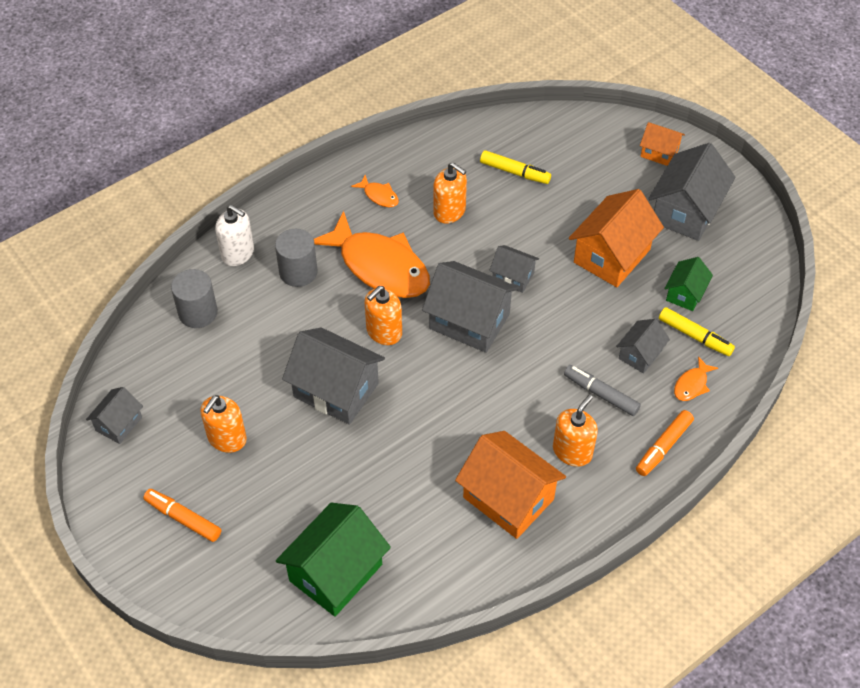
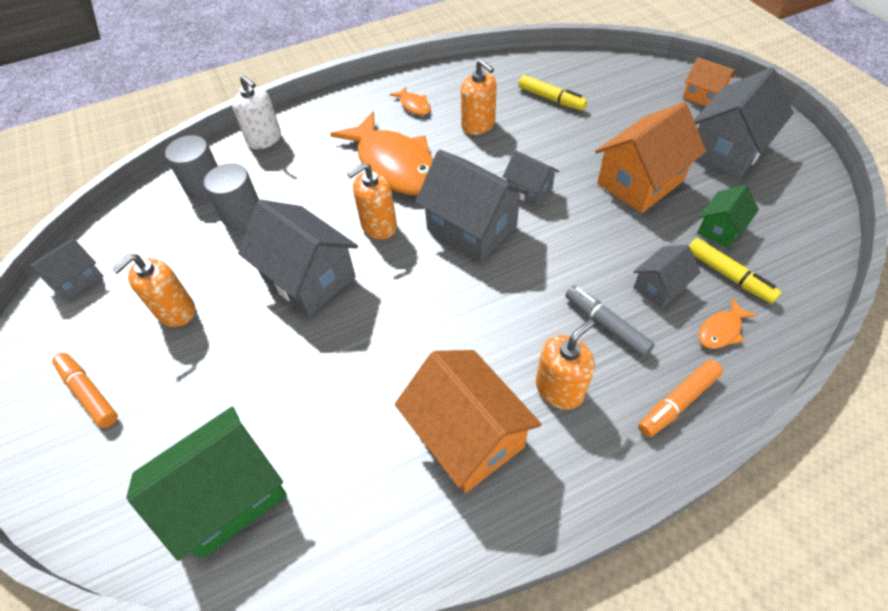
camera: 15 degrees right, 0 degrees up
grey cylinder [275,229,318,287] -> grey cylinder moved to [203,163,259,230]

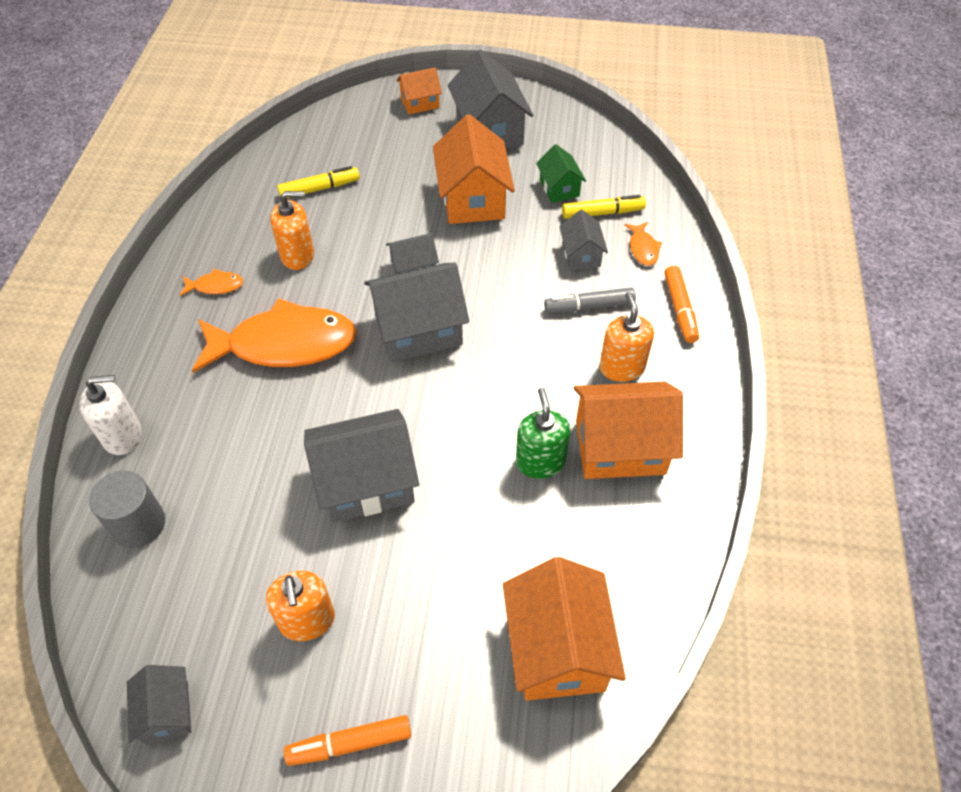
camera: 60 degrees left, 0 degrees up
green house [126,407,287,561] -> orange house [503,557,626,701]
grey cylinder [203,163,259,230] -> none
orange soap dispenser [347,163,397,240] -> none
none -> green soap dispenser [516,388,571,479]

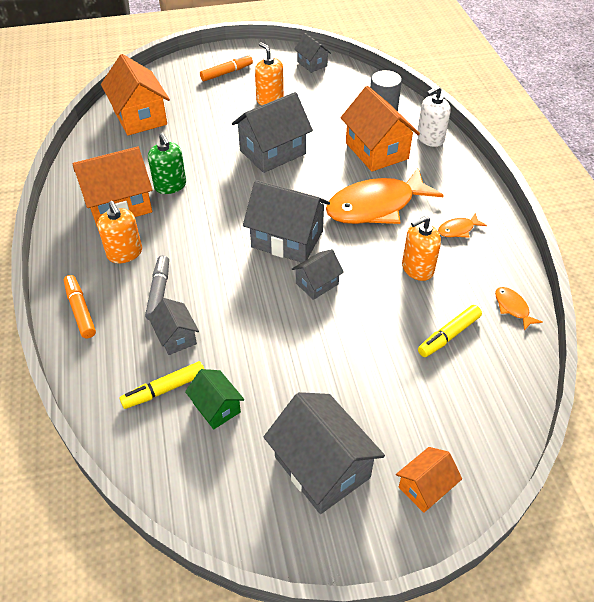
camera: 160 degrees right, 5 degrees down
grey house [364,263,469,363] -> grey house turned 60 degrees clockwise [243,180,330,263]
orange house [433,114,515,224] -> orange house moved to [340,86,420,172]
grey marker [544,287,636,313] -> grey marker turned 60 degrees counterclockwise [145,255,169,321]
orange fish [624,222,662,266] -> orange fish moved to [495,287,542,331]

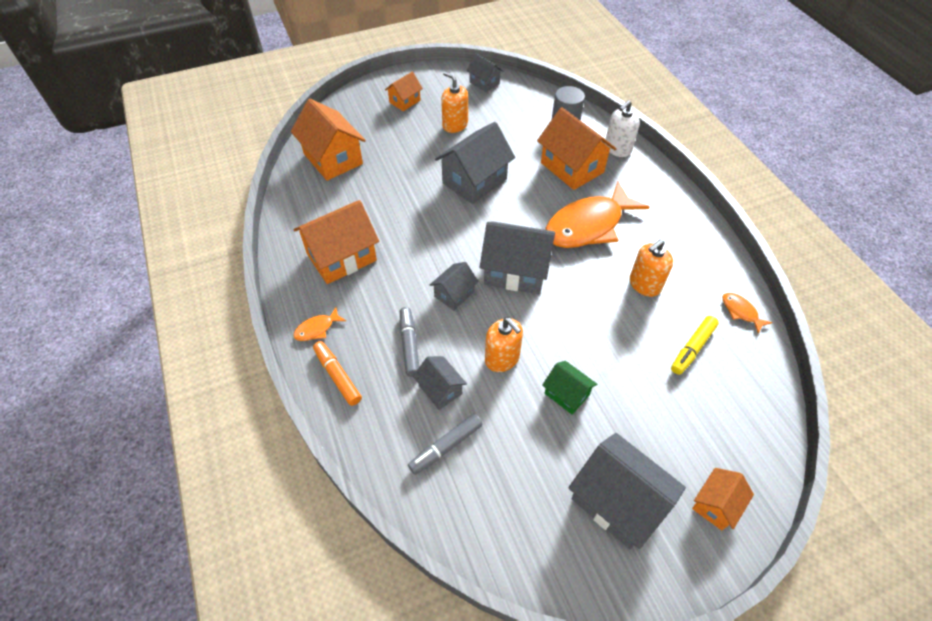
camera: 10 degrees left, 5 degrees up
orange soap dispenser [97,201,142,263] -> orange soap dispenser moved to [485,317,523,372]
yellow marker [119,361,204,409] -> grey marker [408,414,483,475]
green soap dispenser [148,133,186,194] -> none
green house [185,369,244,429] -> green house moved to [542,361,597,414]
orange marker [200,54,253,81] -> orange house [385,72,423,111]
grey house [292,249,344,300] -> grey house moved to [430,262,479,311]
orange fish [438,213,487,238] -> orange fish moved to [293,307,346,341]

